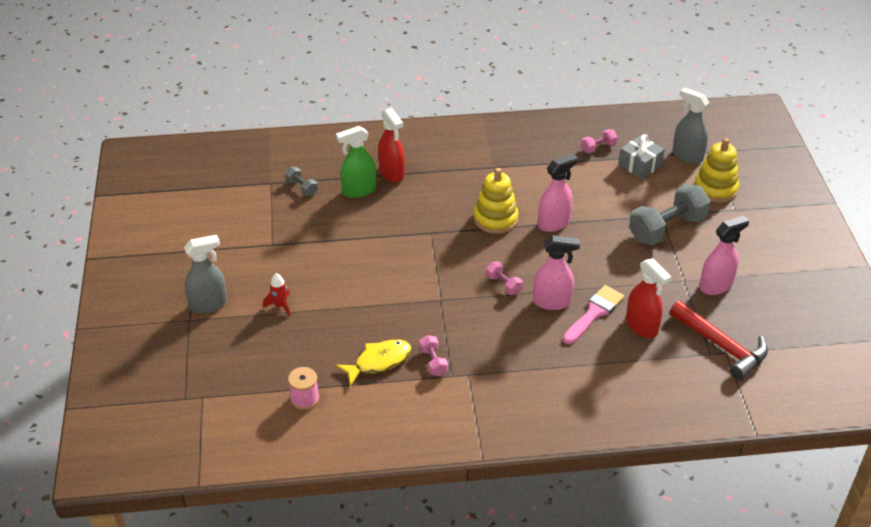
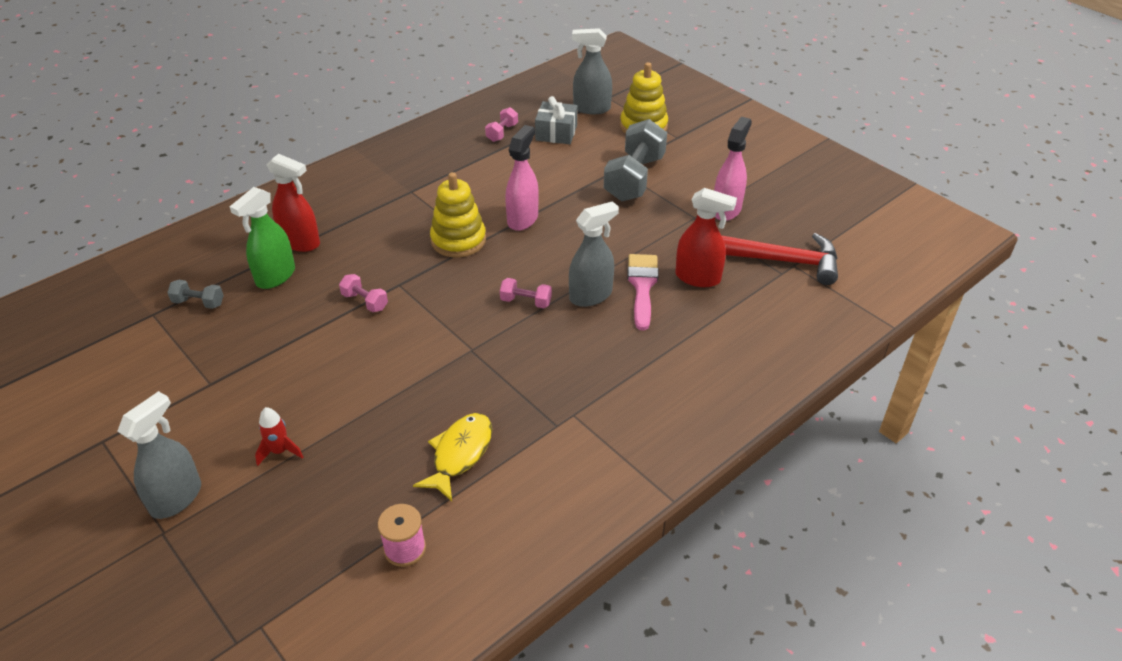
camera: 35 degrees left, 0 degrees up
pink dumbbell [419,335,448,376] -> pink dumbbell moved to [339,274,388,312]
pink spray bottle [533,235,580,310] -> grey spray bottle [569,201,619,307]

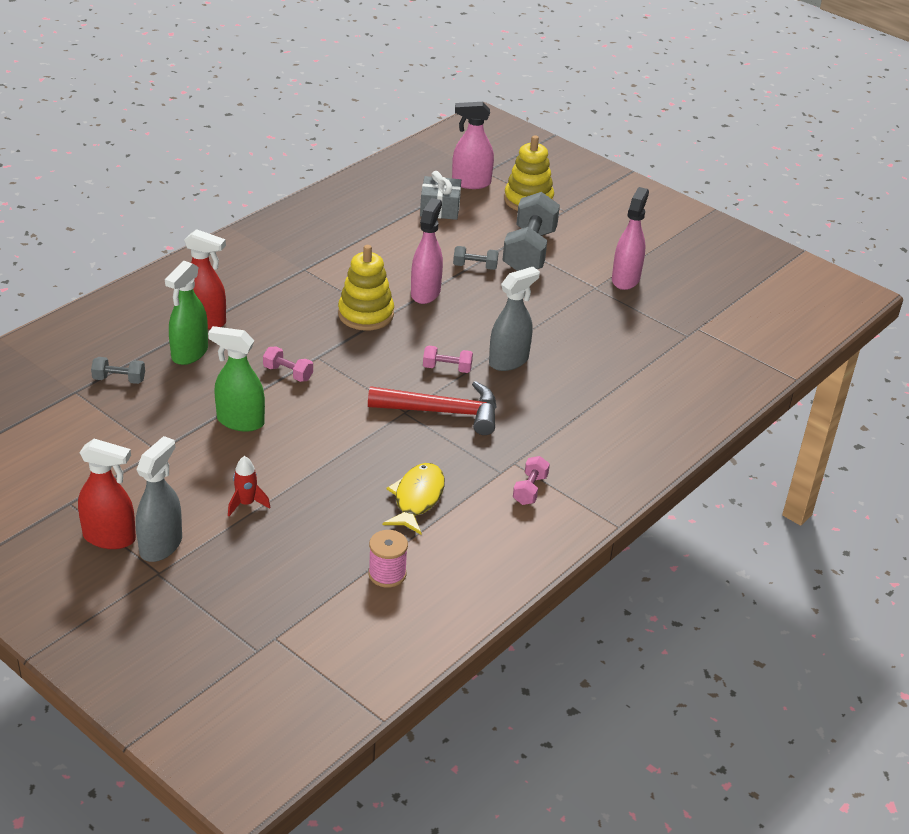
camera: 10 degrees left, 5 degrees down
pink dumbbell [485,107,518,142] -> pink dumbbell moved to [513,456,550,505]
grey spray bottle [572,28,612,114] -> pink spray bottle [452,102,494,189]
pink brush [627,254,658,330] -> none
red spray bottle [675,188,737,287] -> red spray bottle moved to [78,439,136,549]
red hammer [721,233,838,285] -> red hammer moved to [368,381,497,435]
none -> green spray bottle [208,326,265,432]
none -> grey dumbbell [453,246,499,270]

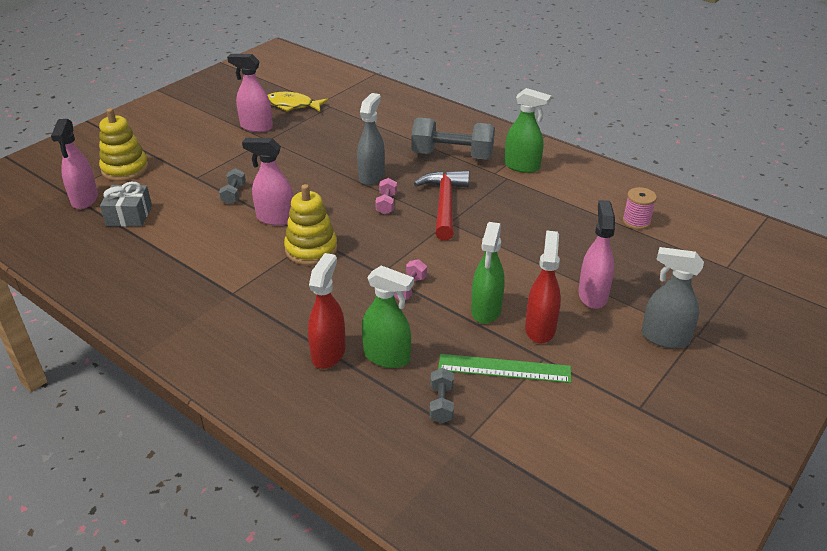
camera: 90 degrees left, 0 degrees up
red spray bottle [78,439,136,549] -> red spray bottle moved to [525,230,561,343]
red rocket [228,456,270,516] -> pink spray bottle [578,200,615,309]
yellow fish [382,463,445,535] -> yellow fish moved to [268,92,328,112]
grey spray bottle [489,267,540,371] -> grey spray bottle turned 60 degrees clockwise [357,93,385,185]
grey dumbbell [502,192,560,271] -> grey dumbbell moved to [412,117,495,160]
pink dumbbell [513,456,550,505] -> green spray bottle [504,88,551,173]
none -> green ruler [438,354,571,383]

